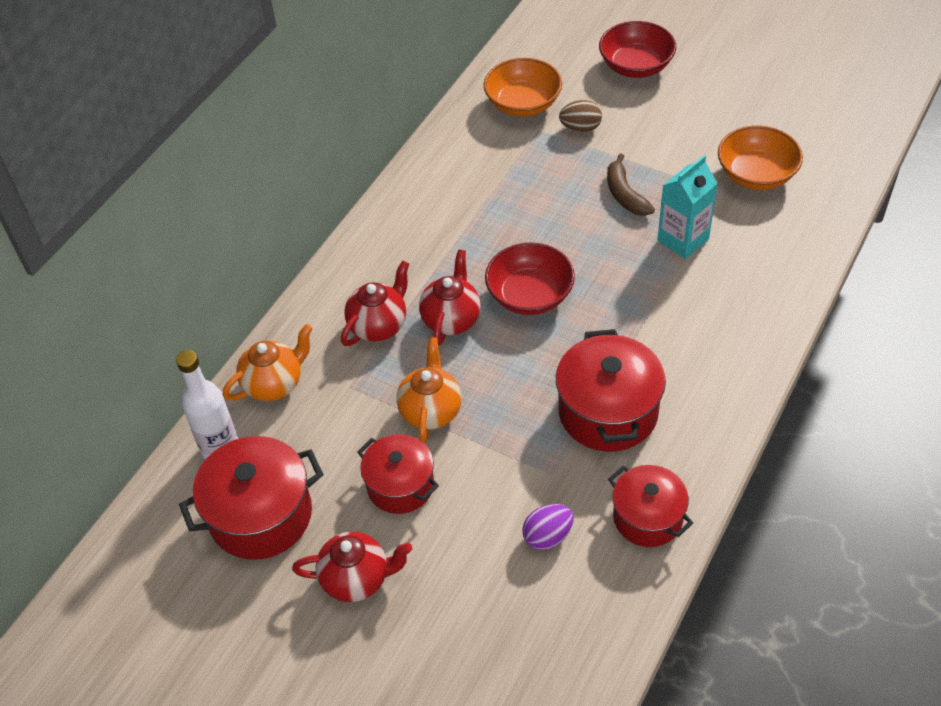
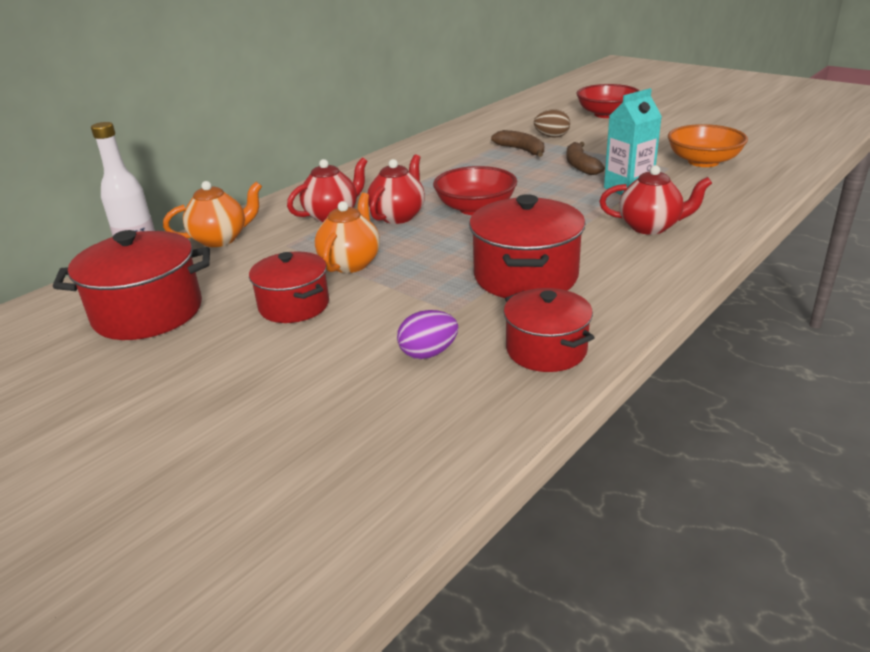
camera: 10 degrees right, 20 degrees down
red teapot [292,532,412,602] -> red teapot moved to [599,165,712,235]
orange bowl [484,58,562,117] -> none
none -> brown banana [491,130,544,157]

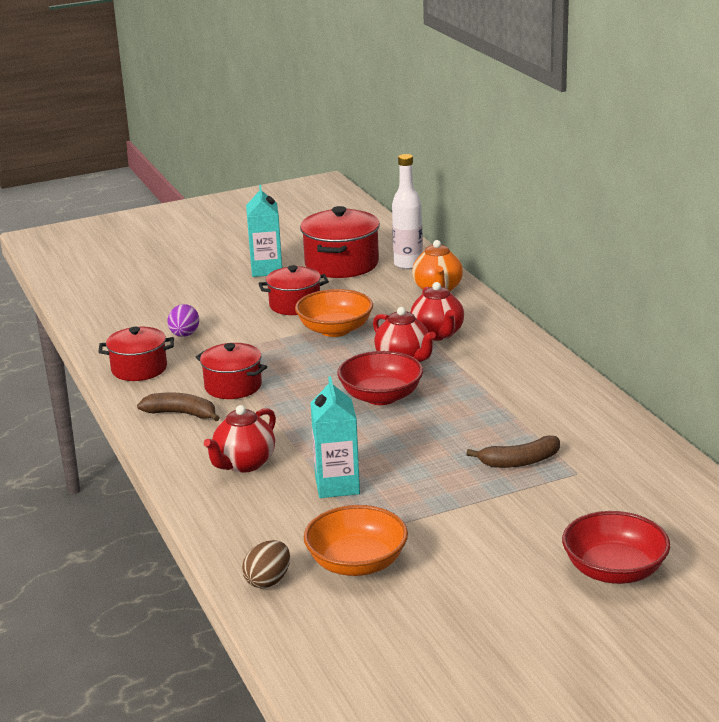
camera: 115 degrees right, 5 degrees down
orange teapot [315,193,380,273] -> orange bowl [295,289,373,337]
red pot [469,194,585,298] -> red pot [196,343,267,399], size x0.66
brown egg [534,109,570,138] -> brown egg moved to [242,540,290,588]
brown banana [566,142,605,175] -> brown banana moved to [137,392,220,421]
none -> turquoise carton [246,185,282,277]

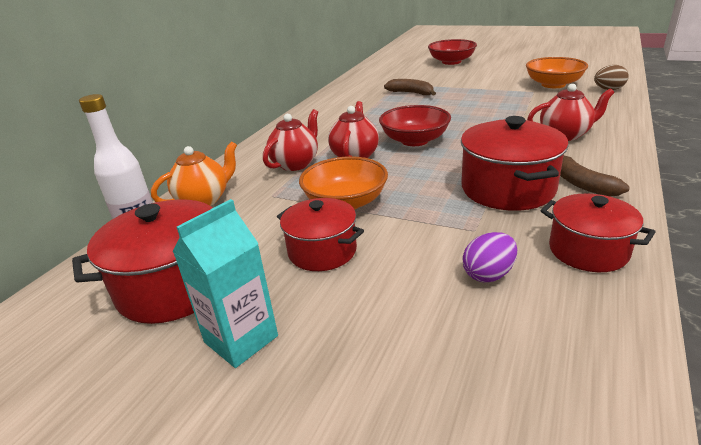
camera: 130 degrees left, 5 degrees up
red pot [196,343,267,399] -> red pot [461,116,569,211], size x1.52
turquoise carton [311,376,360,498] -> none

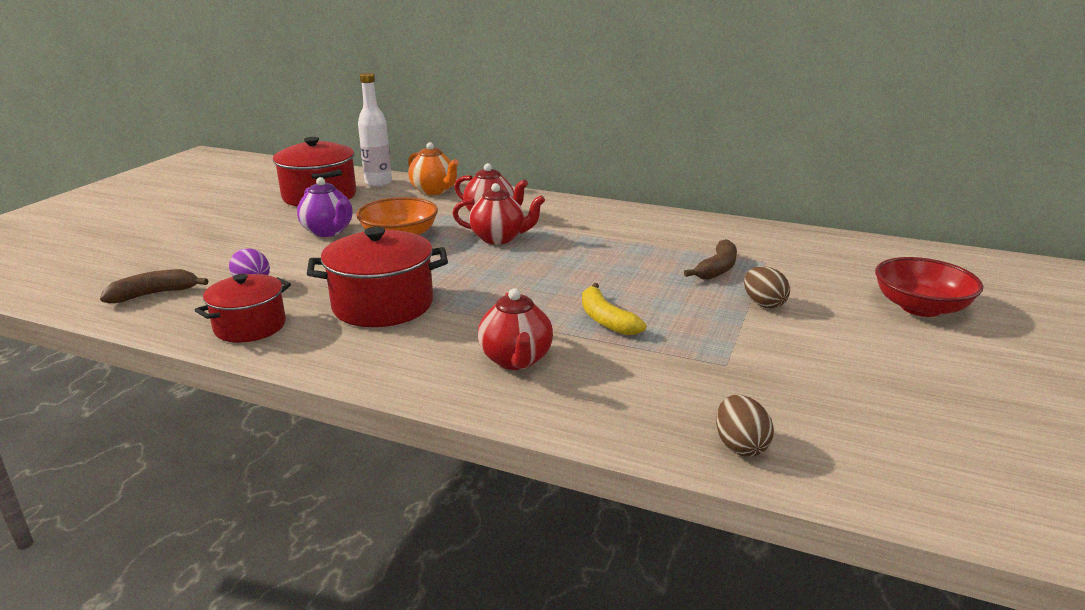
camera: 85 degrees right, 5 degrees down
turquoise carton [173,199,278,368] -> none
red pot [277,198,364,271] -> purple teapot [297,177,353,237]
red bowl [379,105,451,146] -> none
orange bowl [526,57,588,88] -> none
brown banana [560,156,630,197] -> brown banana moved to [100,269,208,303]
none -> yellow banana [582,283,646,335]
none -> brown egg [744,266,790,308]

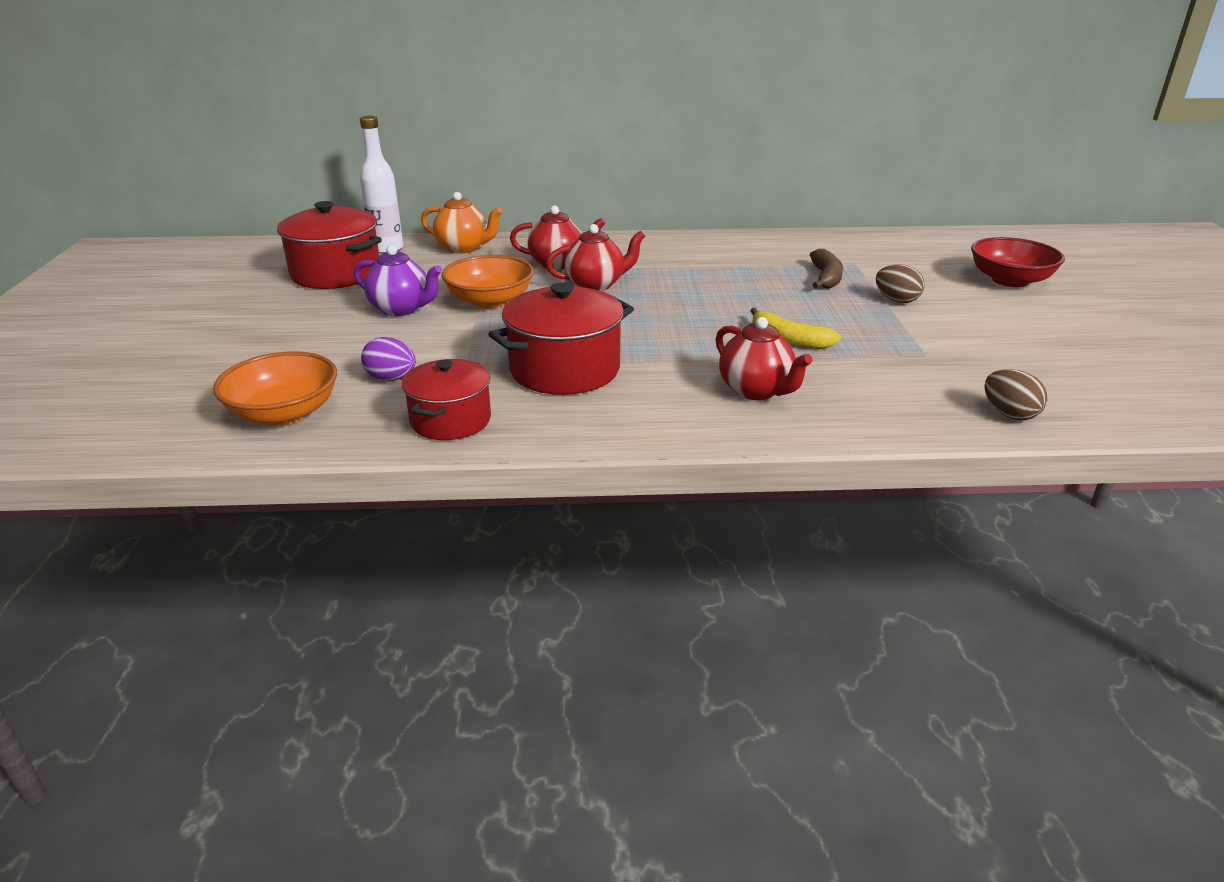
camera: 25 degrees left, 5 degrees up
brown banana [100,269,208,303] -> orange bowl [213,351,337,425]

